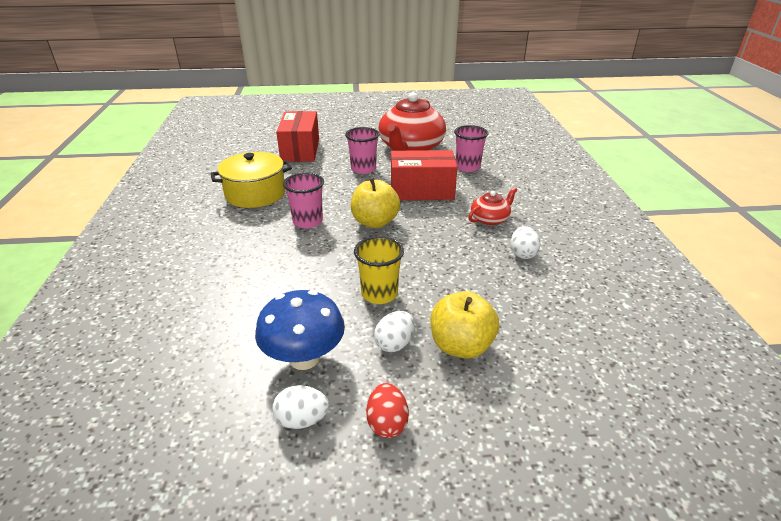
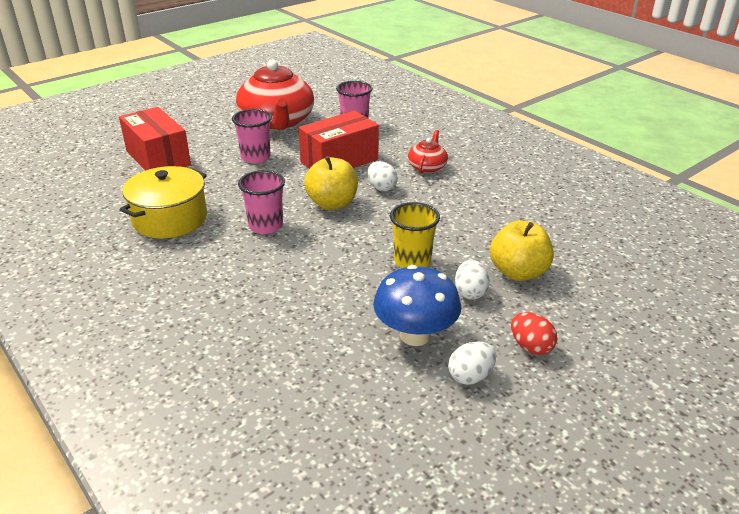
camera: 35 degrees left, 0 degrees up
white egg [511,226,541,259] -> white egg moved to [368,161,398,191]

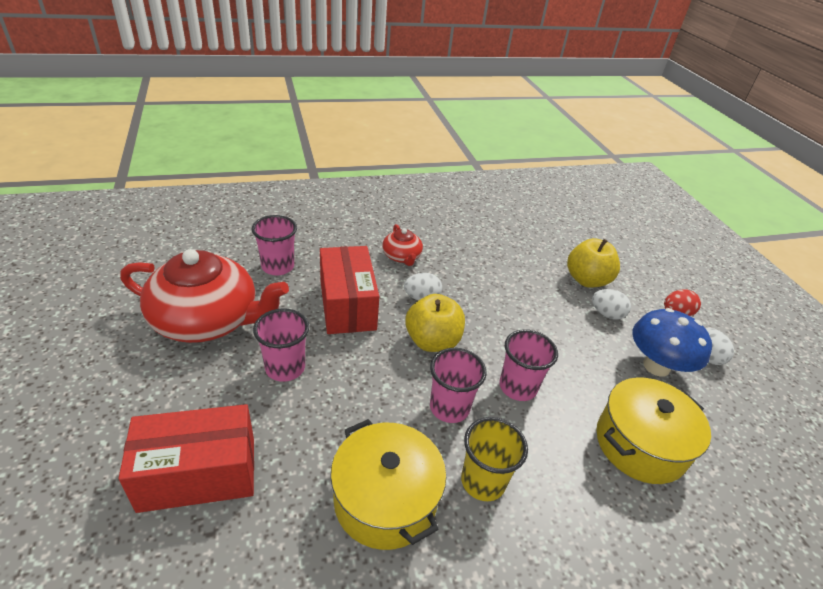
camera: 70 degrees left, 5 degrees up
yellow cup [390,202,440,268] -> yellow cup moved to [461,417,528,501]
red teapot [408,130,448,174] -> red teapot turned 150 degrees counterclockwise [382,224,423,266]
none -> pink cup [499,329,558,401]
none -> yellow pot [596,377,711,484]

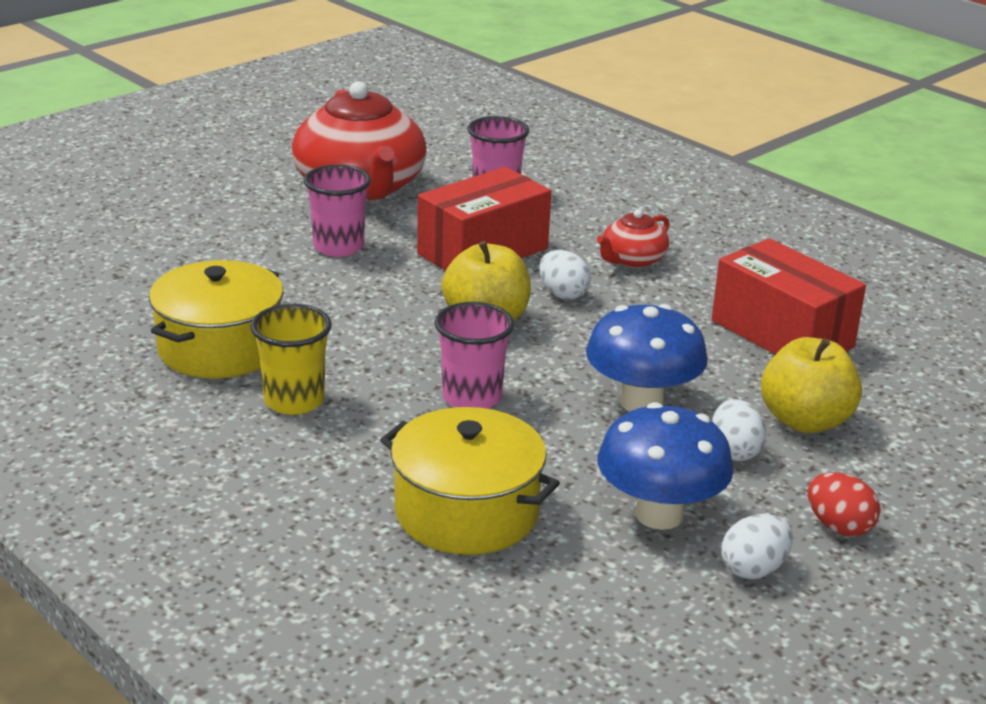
camera: 65 degrees right, 10 degrees down
red box [118,404,254,513] -> red box moved to [712,238,866,355]
pink cup [430,348,487,423] -> none
none -> blue mushroom [586,304,708,412]

